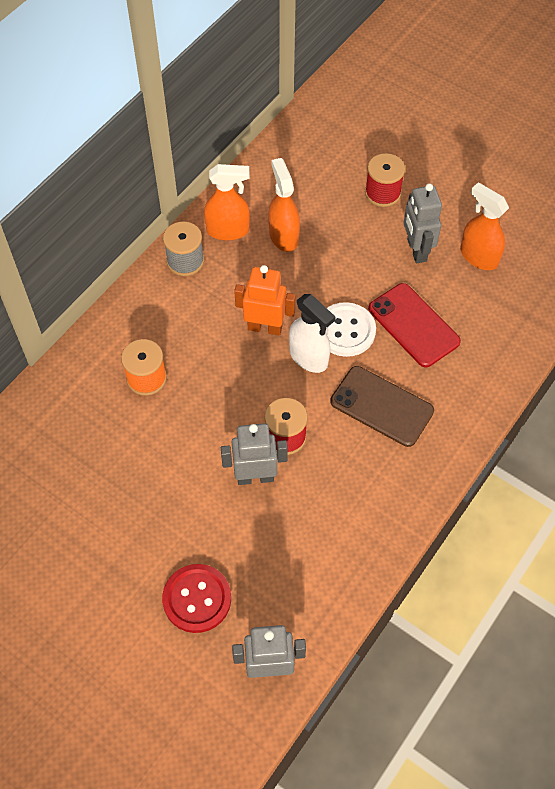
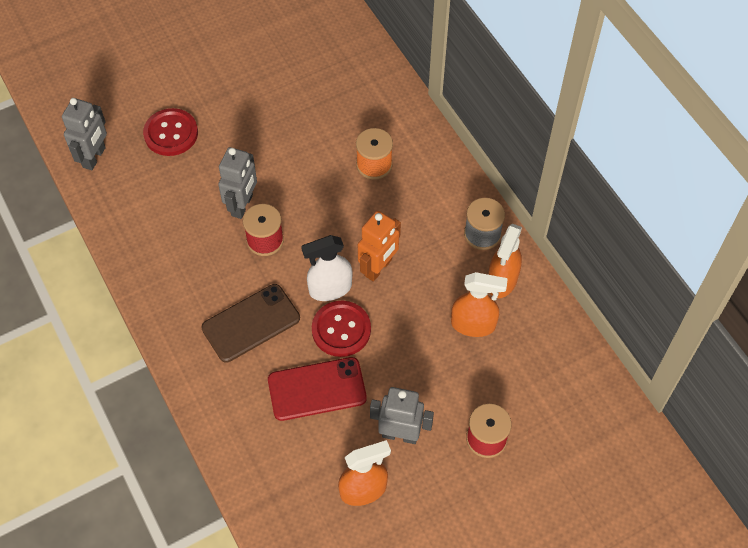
camera: 115 degrees right, 0 degrees up
white button [326,302,376,357] -> red button [312,301,371,357]

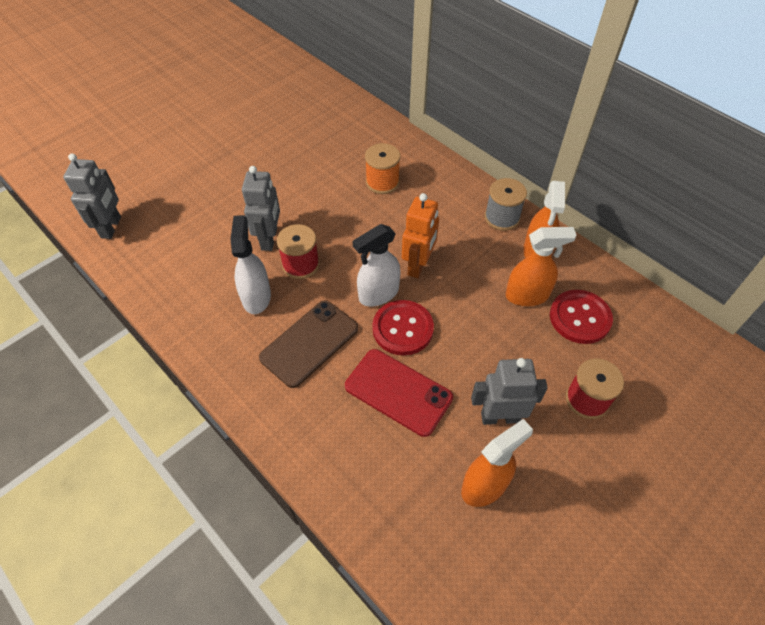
camera: 15 degrees left, 5 degrees down
red button [143,108,198,156] -> red button moved to [550,290,613,344]
red phone [268,357,367,421] -> red phone turned 60 degrees clockwise [345,349,453,437]
none -> white spray bottle [231,215,271,314]

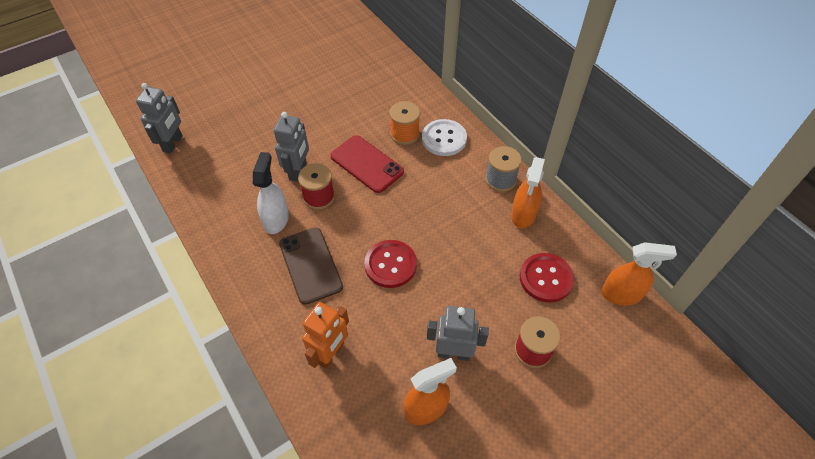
camera: 10 degrees right, 0 degrees up
brown phone [259,300,358,388] -> brown phone turned 75 degrees counterclockwise [279,228,343,305]
red phone [345,349,453,437] -> red phone moved to [330,135,404,193]
white spray bottle [353,224,401,307] -> none
orange robot [402,193,439,278] -> orange robot moved to [302,302,349,369]
orange spray bottle [506,227,577,306] -> orange spray bottle moved to [601,242,677,305]
none -> white button [422,119,467,156]

